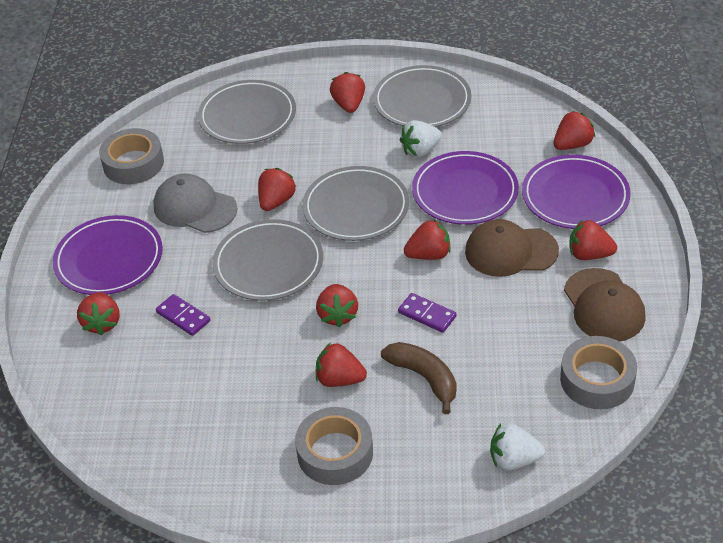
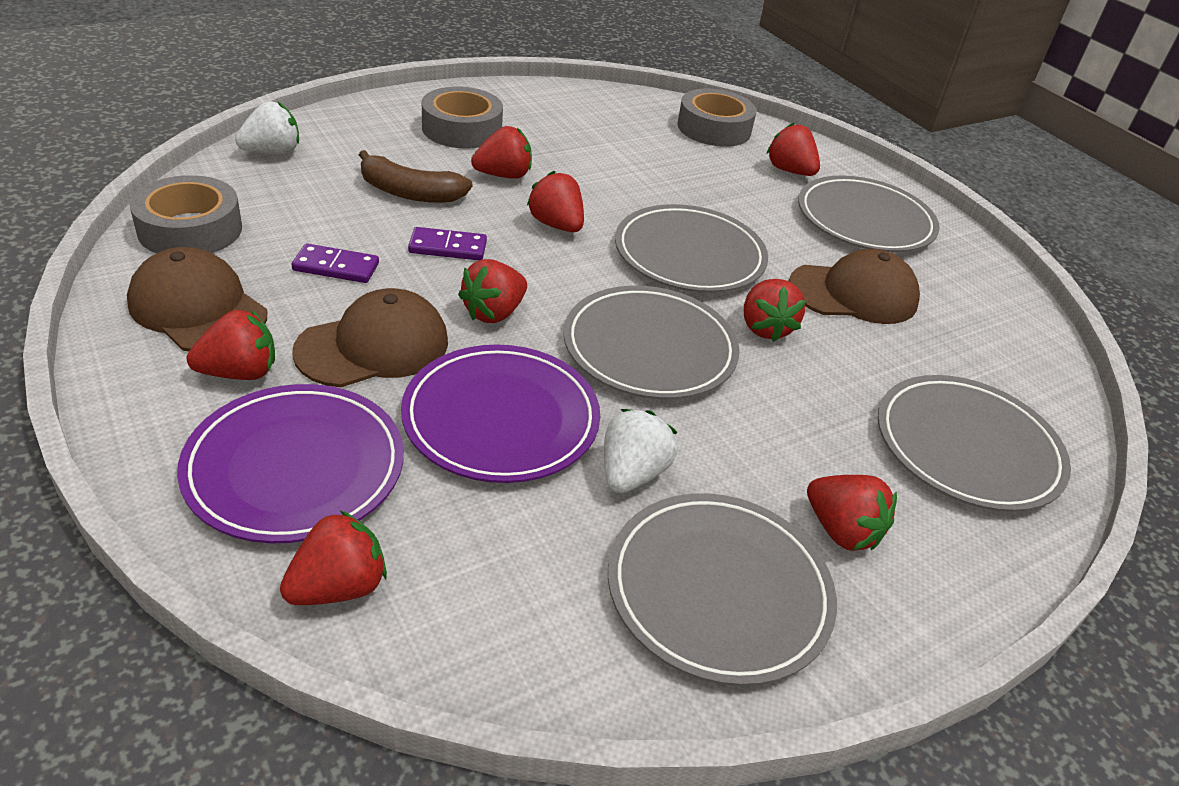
camera: 140 degrees right, 5 degrees down
purple plate [53,215,163,295] -> grey plate [798,175,940,252]
grey tape [99,128,164,184] -> grey tape moved to [677,88,756,147]
grey cap [153,174,237,233] -> brown cap [789,249,920,324]
purple domino [156,294,210,336] -> purple domino moved to [291,244,379,283]
red strawberry [554,111,595,150] -> red strawberry turned 150 degrees counterclockwise [280,510,387,605]

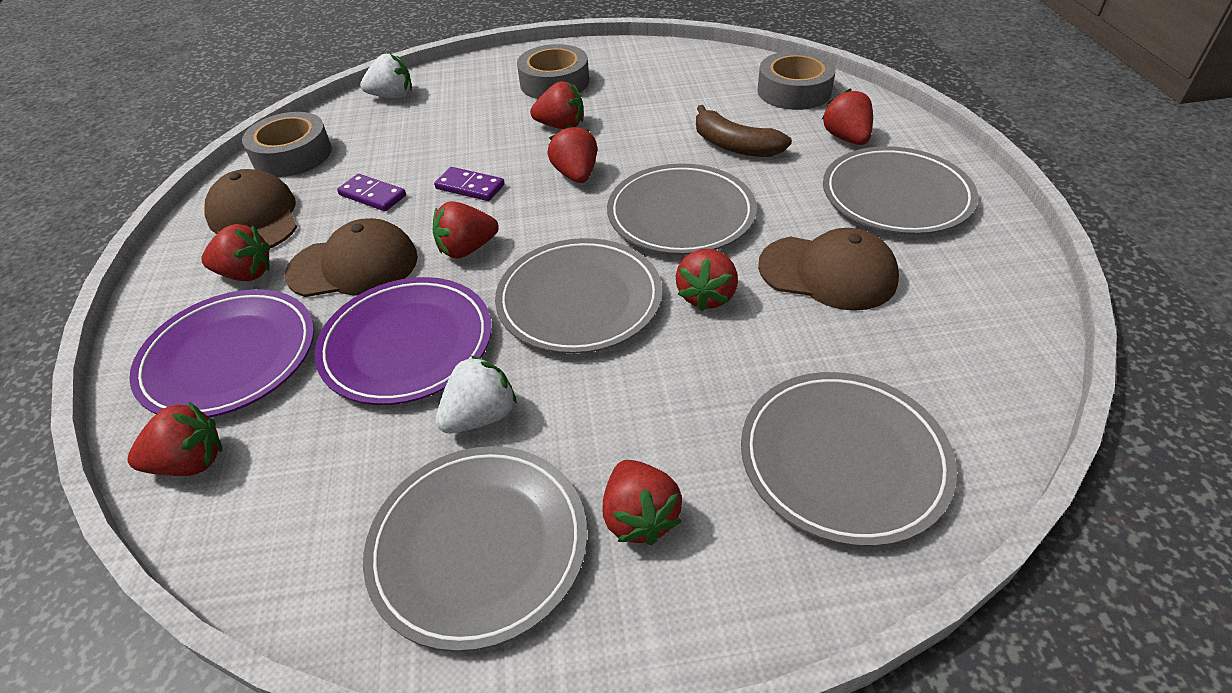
camera: 30 degrees right, 5 degrees up
brown banana [359,150,473,203] -> brown banana moved to [696,105,792,157]

